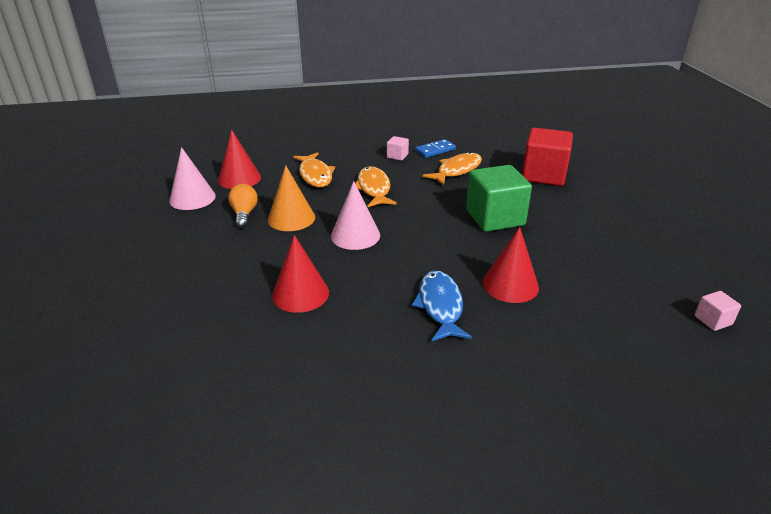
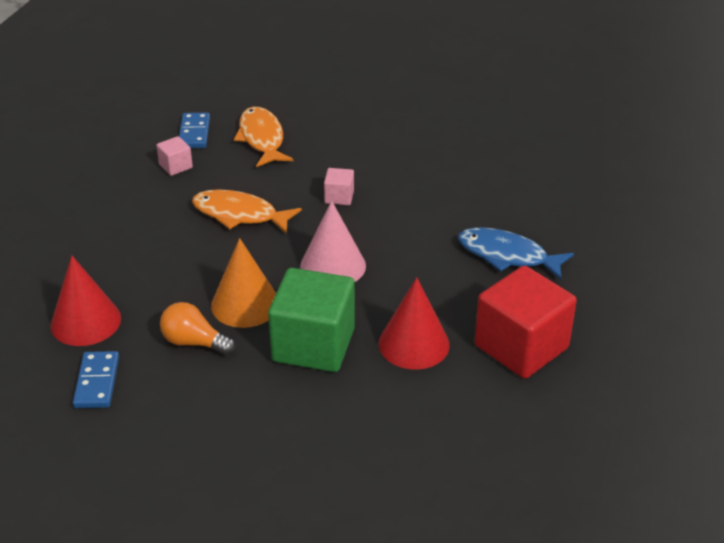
camera: 60 degrees left, 5 degrees up
pink cone [169,147,216,210] -> blue domino [73,351,119,408]
orange fish [293,152,335,187] -> none
green cube [466,165,532,232] -> green cube moved to [268,268,355,372]
red cone [482,227,539,303] -> none
red cube [522,128,573,186] -> red cube moved to [474,265,577,379]
pink cube [695,291,741,331] -> pink cube moved to [324,168,354,205]

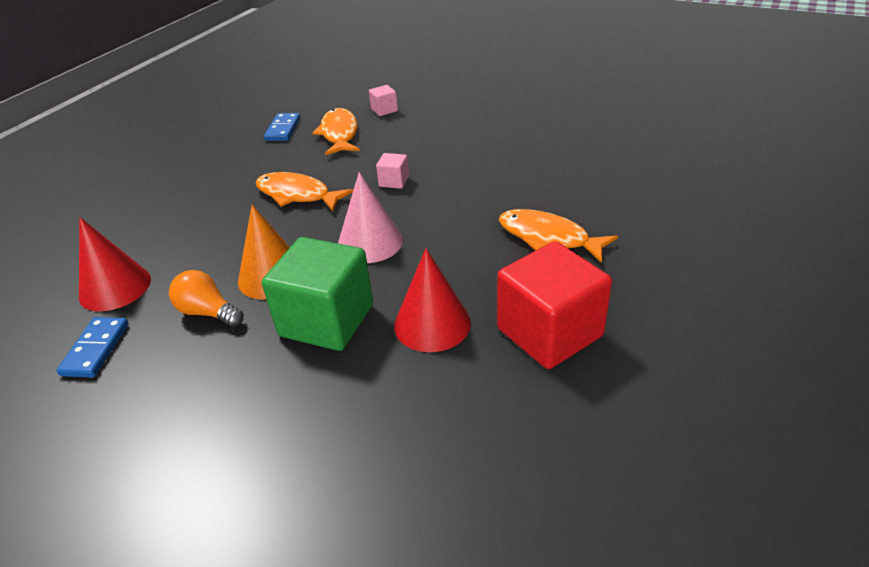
camera: 10 degrees right, 0 degrees up
pink cube [156,136,193,176] -> pink cube moved to [369,85,398,116]
blue fish [458,227,574,280] -> orange fish [499,209,618,263]

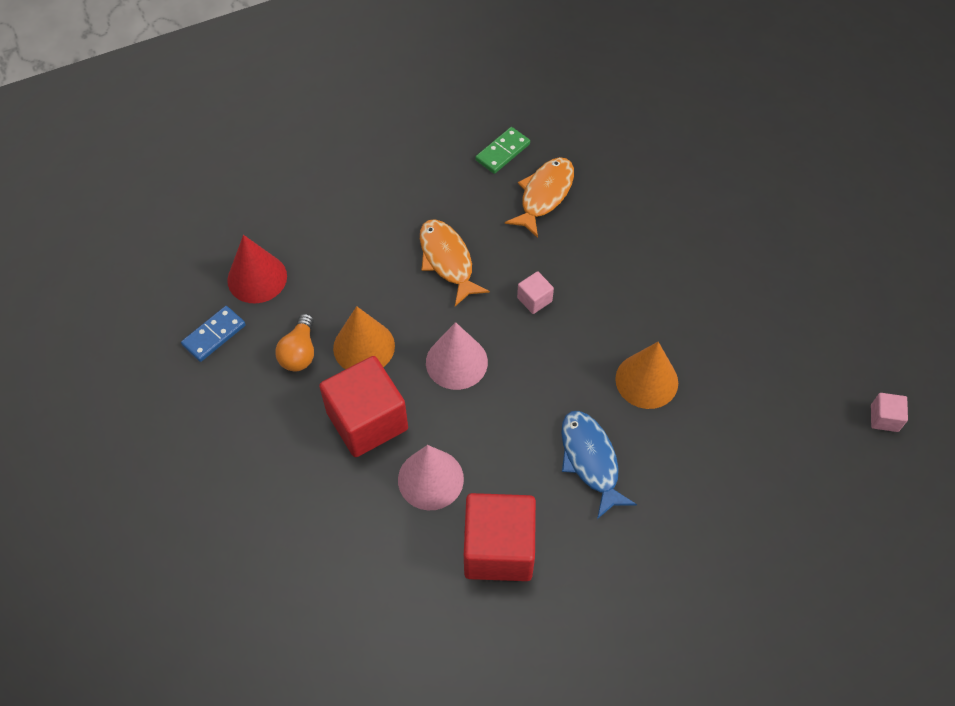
camera: 35 degrees right, 20 degrees up
orange light bulb [169,270,244,327] -> orange light bulb turned 150 degrees counterclockwise [275,313,314,371]
green cube [262,237,373,351] -> red cube [319,356,408,457]
blue domino [264,113,300,141] -> green domino [475,127,530,174]
pink cube [369,85,398,116] -> pink cube moved to [871,393,908,432]
red cone [394,248,471,352] -> pink cone [398,445,464,510]
orange fish [499,209,618,263] -> blue fish [561,411,637,519]
none -> orange cone [615,342,678,409]

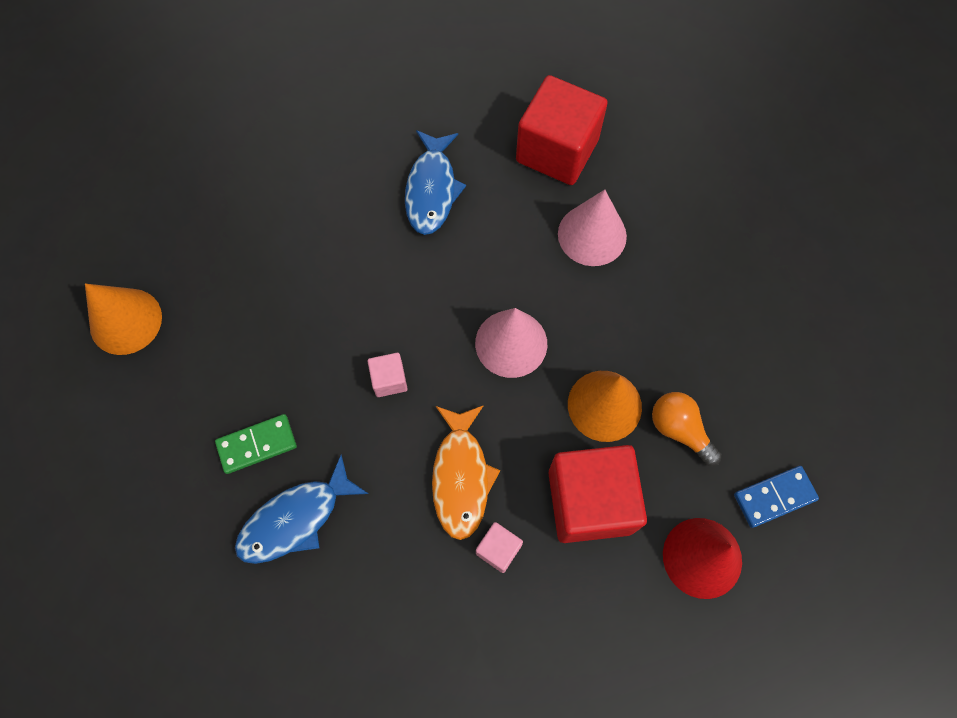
camera: 155 degrees left, 10 degrees up
orange light bulb [275,313,314,371] -> orange light bulb turned 75 degrees counterclockwise [652,392,722,466]
red cube [319,356,408,457] -> red cube moved to [548,445,647,543]
green domino [475,127,530,174] -> green domino moved to [215,414,297,474]
orange fish [505,157,574,238] -> blue fish [235,455,369,564]
orange cone [615,342,678,409] -> orange cone moved to [85,284,162,355]
pink cube [871,393,908,432] -> pink cube moved to [476,522,523,573]

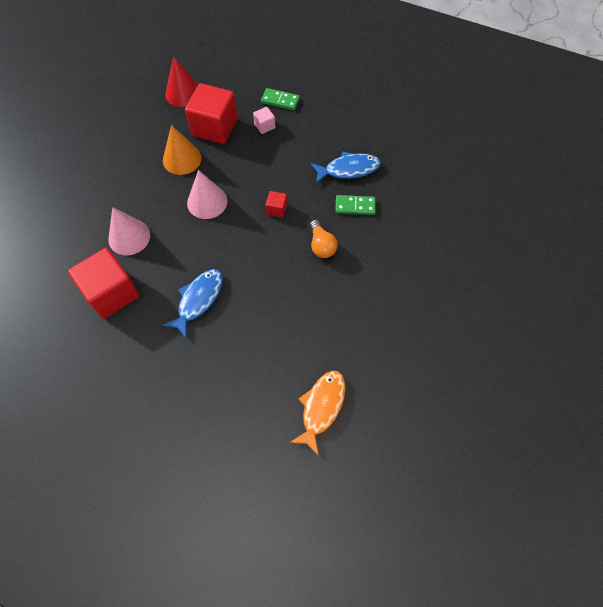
camera: 155 degrees left, 5 degrees down
orange cone [85,284,162,355] -> none
pink cube [368,353,408,397] -> red cube [266,191,287,218]
orange fish [432,405,500,540] -> orange fish moved to [290,370,346,456]
orange light bulb [652,392,722,466] -> orange light bulb moved to [310,220,337,258]
blue domino [734,466,819,528] -> none
none -> green domino [261,88,300,110]

